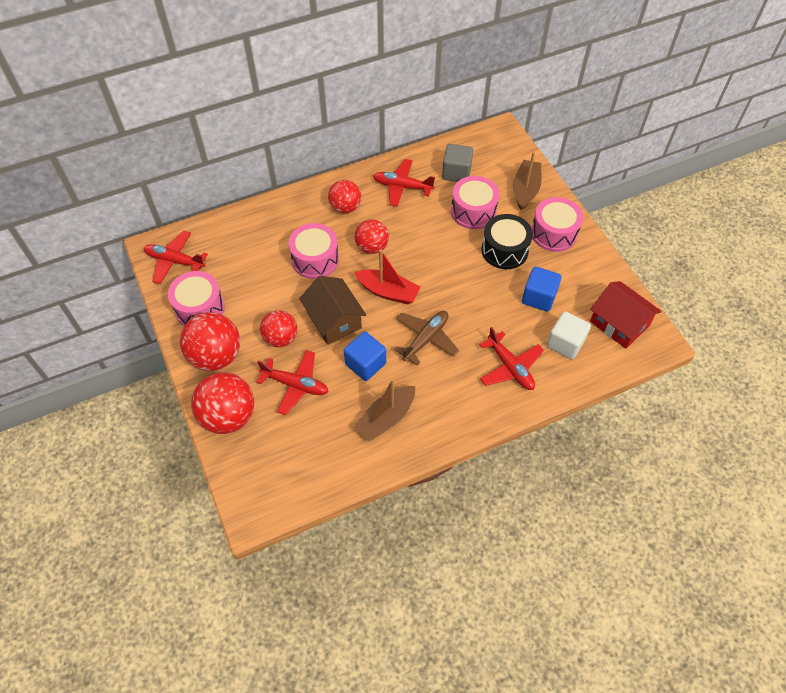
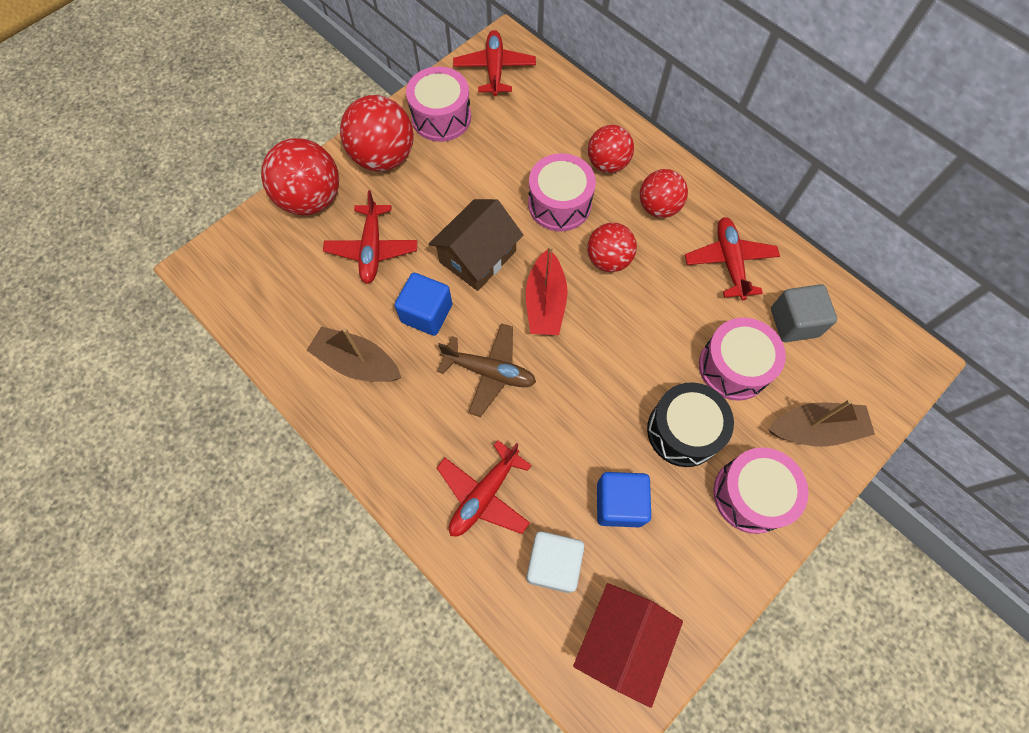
camera: 70 degrees right, 10 degrees up
red ball [260,310,297,347] -> red ball moved to [588,125,634,173]

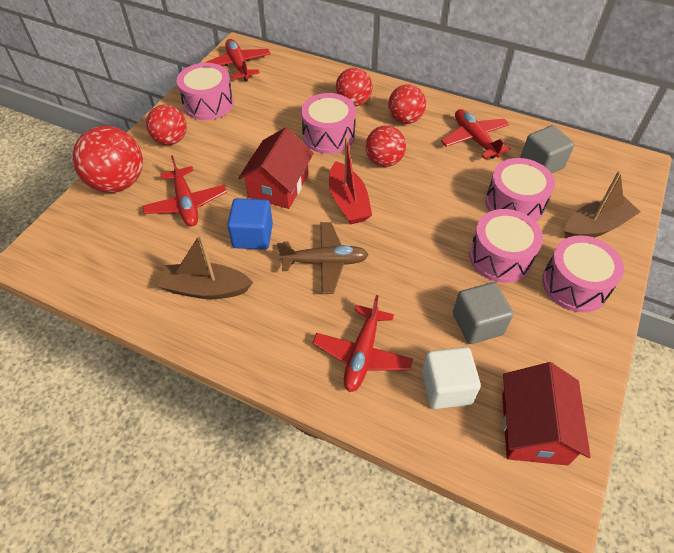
camera: 20 degrees left, 15 degrees down
red ball [340,95,414,172] -> red ball [146,105,187,145], size x0.65
brown house [429,199,523,291] -> red house [238,127,314,209]
blue cube [597,472,651,527] -> grey cube [453,282,513,344]
black drum [647,382,734,467] -> pink drum [469,209,543,283]

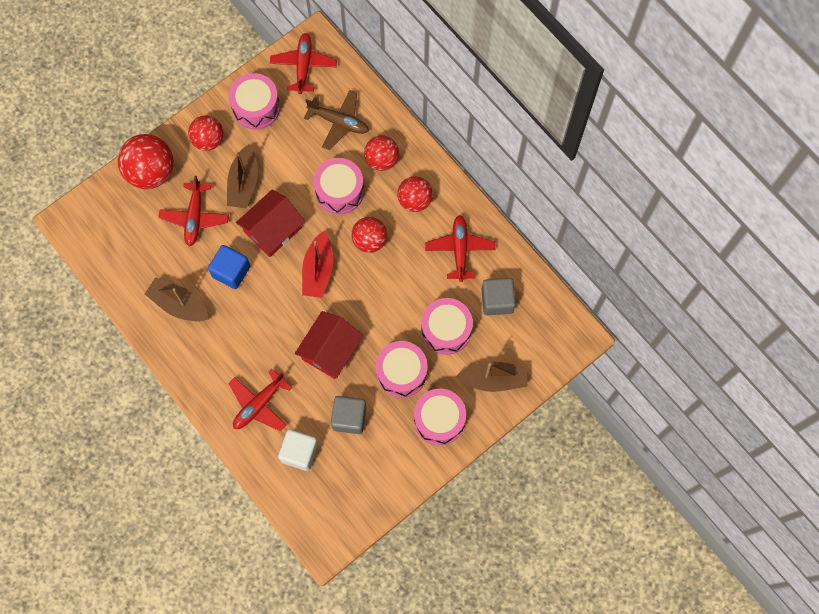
camera: 25 degrees right, 20 degrees up
brown plane [277,222,369,294] -> brown plane moved to [304,90,369,150]
red house [502,362,591,466] -> red house moved to [295,311,364,379]
none -> brown boat [227,144,258,208]

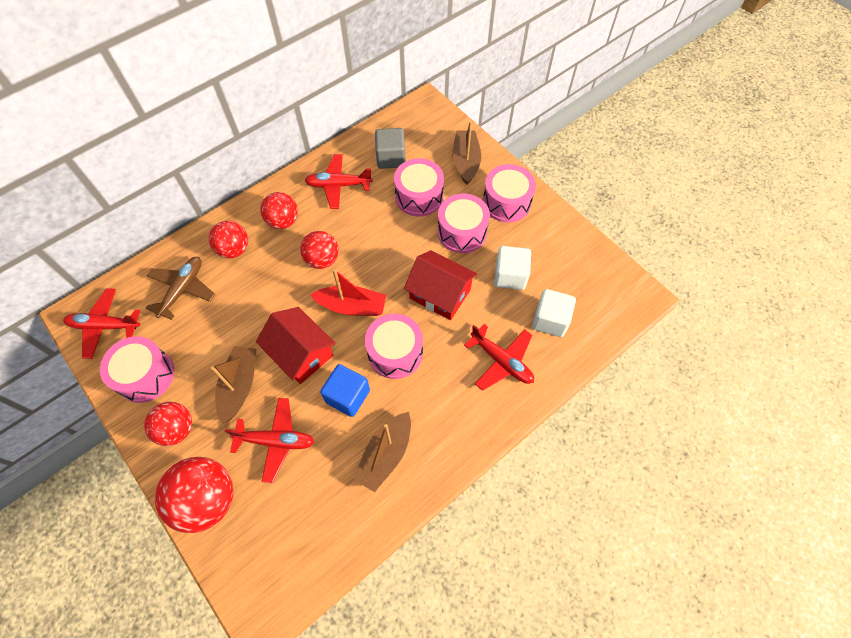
camera: 90 degrees left, 10 degrees down
brown boat [227,144,258,208] -> brown boat turned 90 degrees counterclockwise [211,346,256,424]
pink drum [313,158,364,215] -> pink drum moved to [365,314,423,379]
grey cube [331,396,366,434] -> white cube [494,246,531,290]

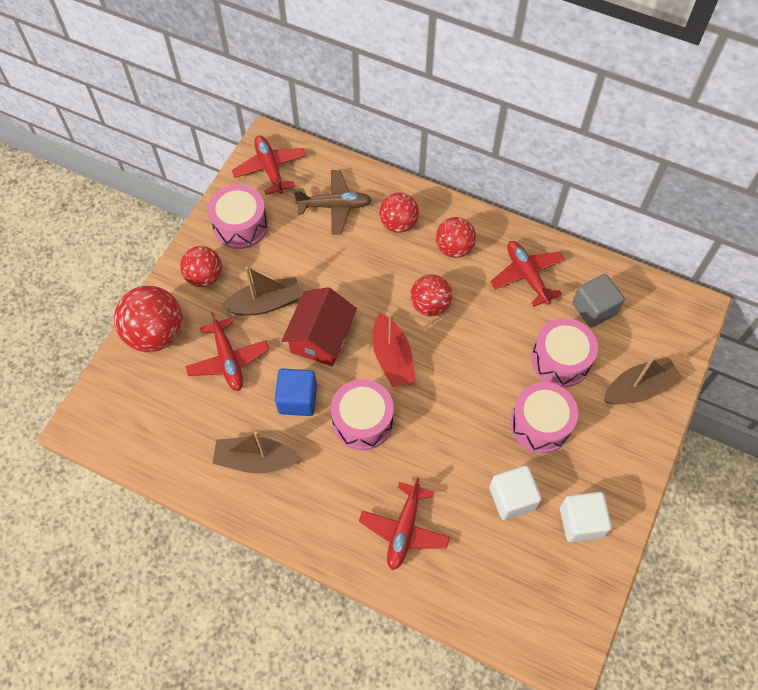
camera: 65 degrees right, 0 degrees up
red house [404,250,478,320] -> none
pink drum [483,164,536,223] -> none
white cube [532,289,576,337] -> white cube moved to [560,492,612,542]

